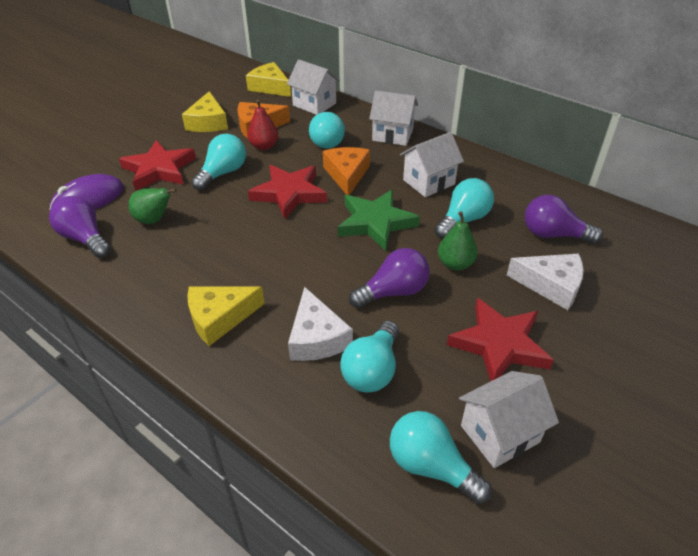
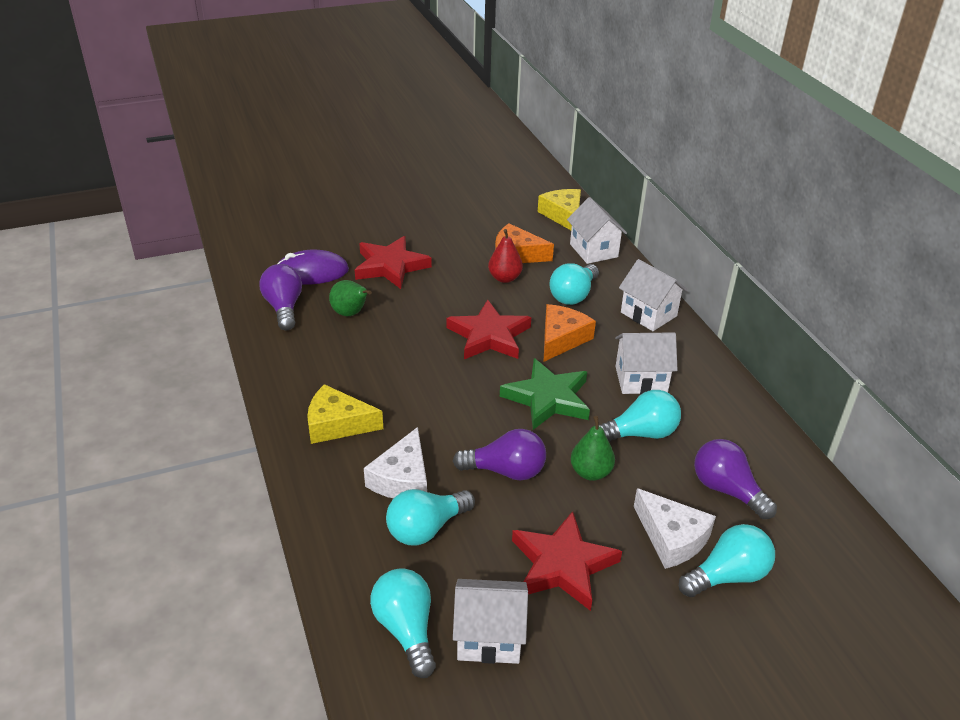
camera: 30 degrees right, 5 degrees down
yellow cheese [182,91,228,132] -> none
turquoise light bulb [191,134,246,191] -> turquoise light bulb moved to [679,524,775,597]

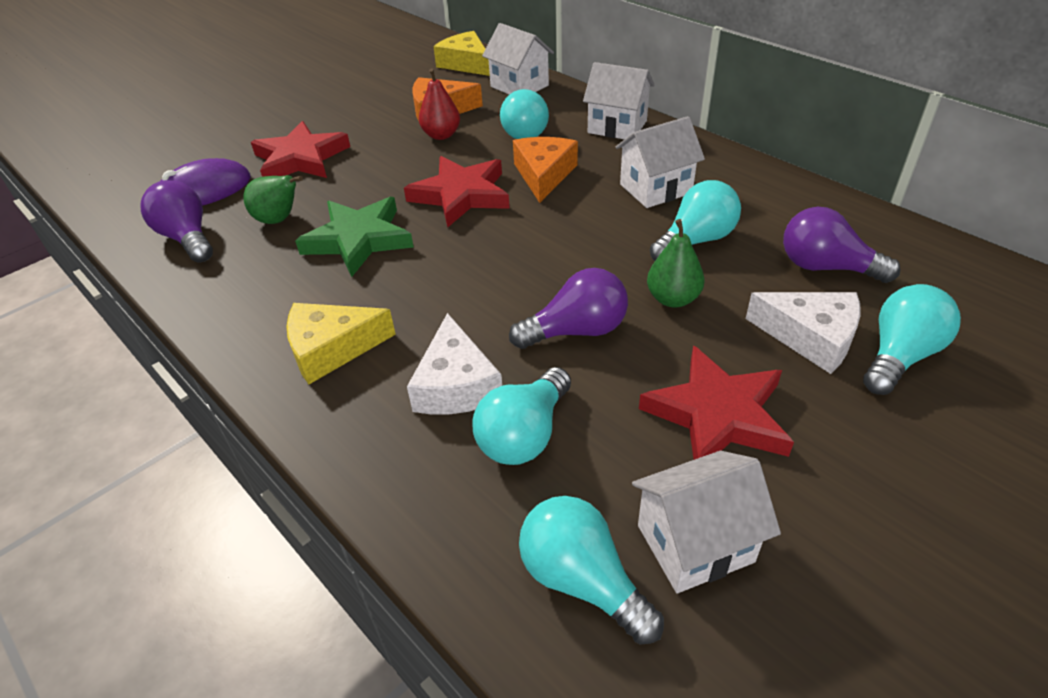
camera: 20 degrees left, 5 degrees up
green star [500,358,590,430] -> green star moved to [295,197,414,277]

